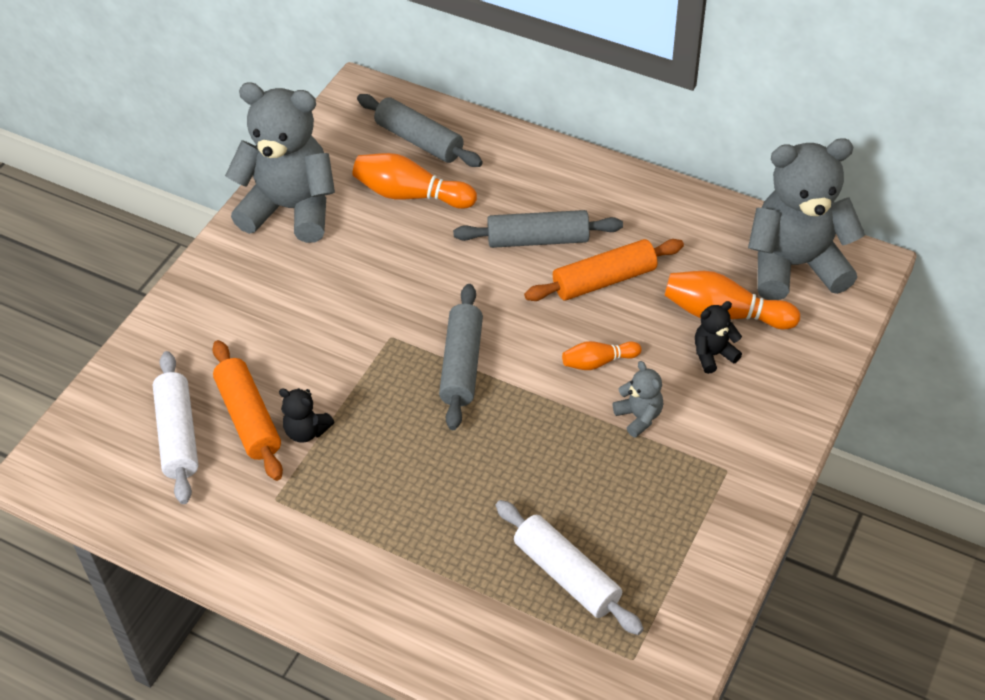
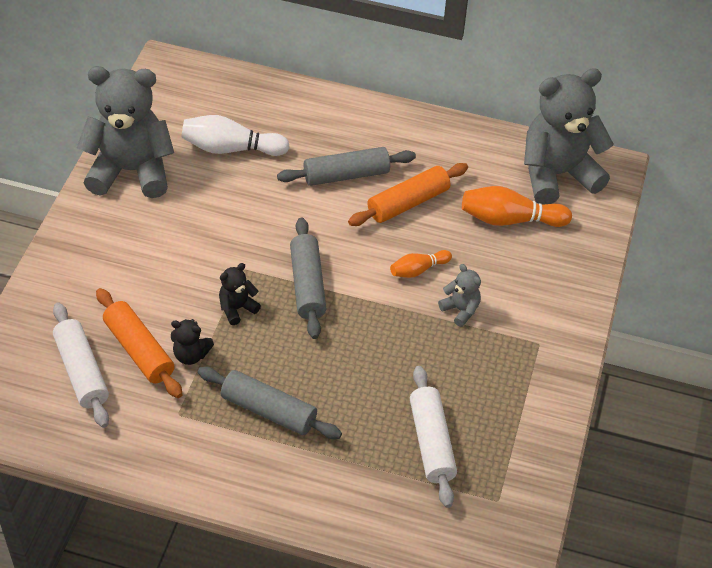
camera: 15 degrees left, 0 degrees up
orange bowling pin [352,153,477,209] -> white bowling pin [181,115,289,156]
grey rolling pin [357,94,483,167] -> grey rolling pin moved to [198,367,342,439]
white rolling pin [496,500,644,635] -> white rolling pin turned 45 degrees clockwise [410,366,457,508]
black teddy bear [695,301,742,374] -> black teddy bear moved to [219,263,261,325]

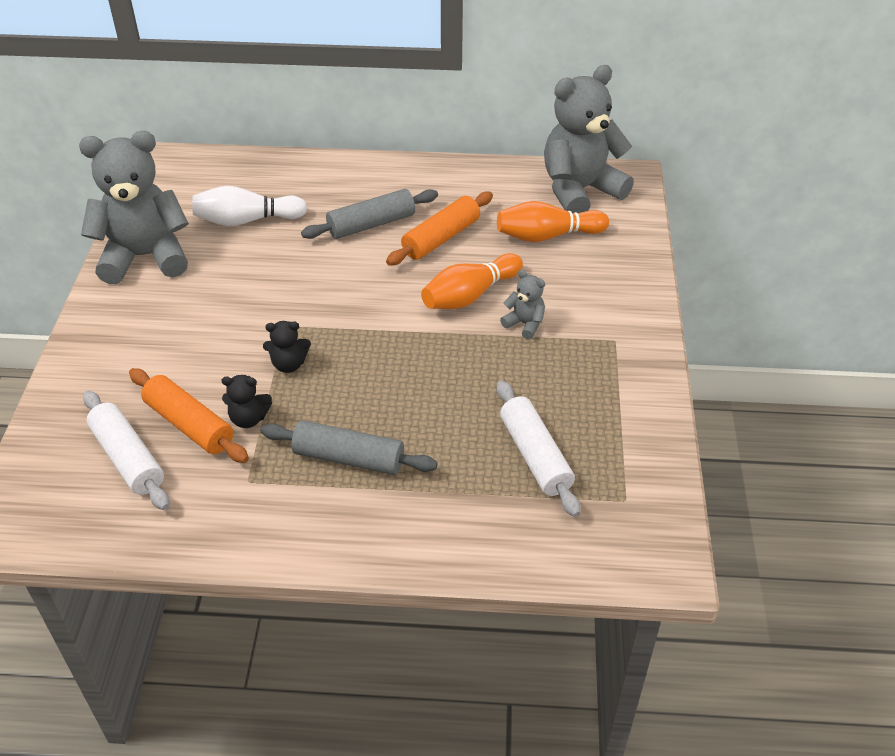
camera: 10 degrees left, 5 degrees down
black teddy bear [219,263,261,325] -> black teddy bear turned 135 degrees counterclockwise [263,321,311,373]
grey rolling pin [290,217,326,339] -> none
orange bowling pin [390,250,452,278] -> orange bowling pin [421,253,523,309], size x1.70

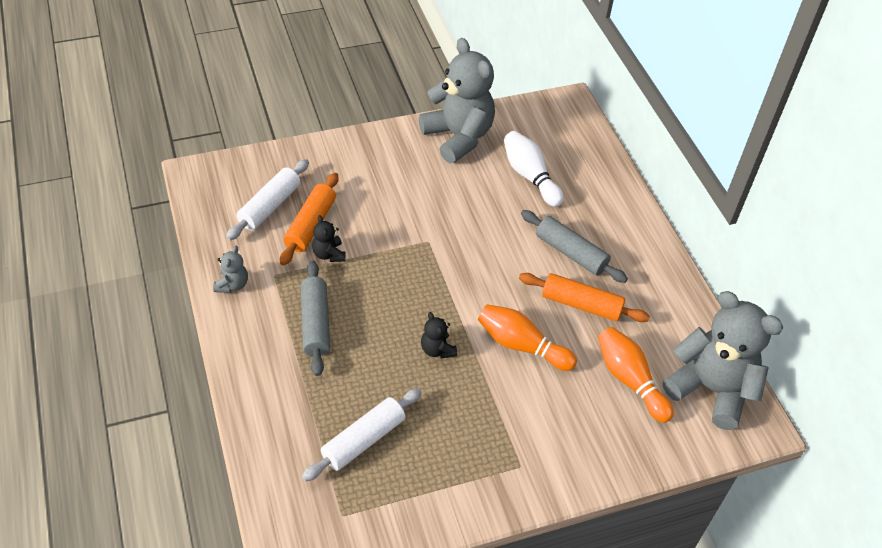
camera: 65 degrees right, 5 degrees up
black teddy bear [263,321,311,373] -> black teddy bear moved to [421,312,457,358]
grey teddy bear [500,270,545,339] -> grey teddy bear moved to [213,246,248,293]

